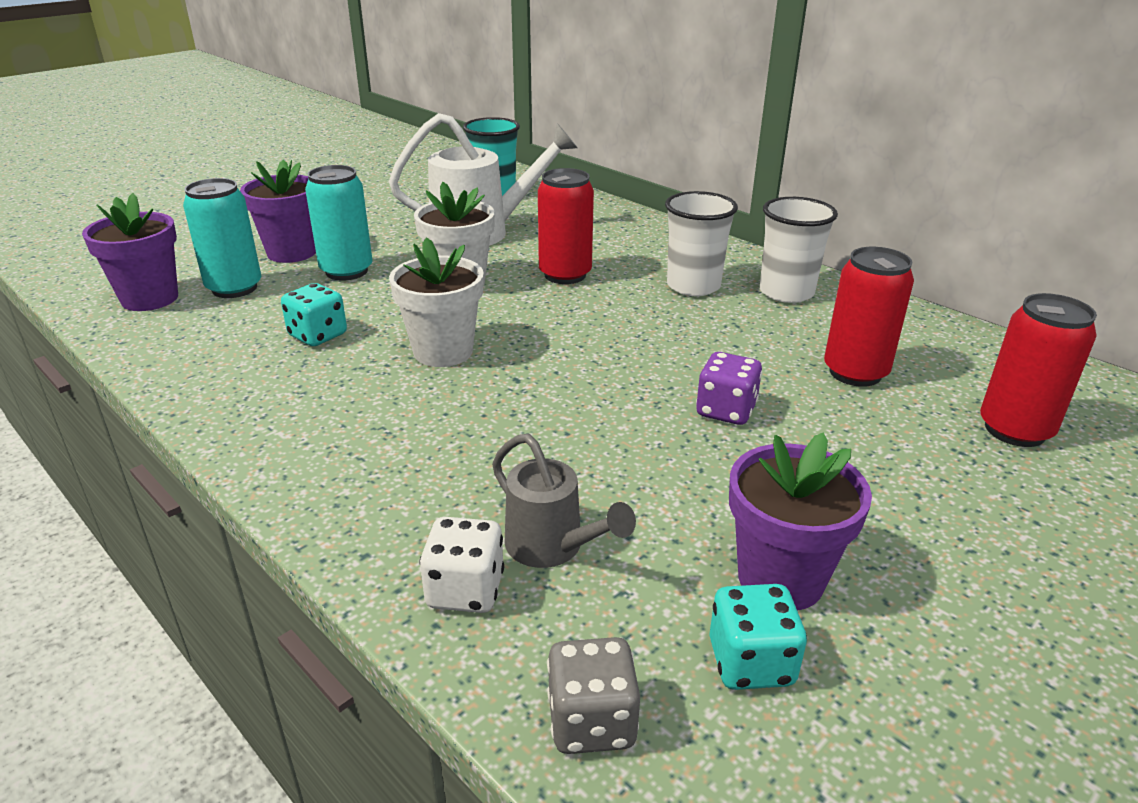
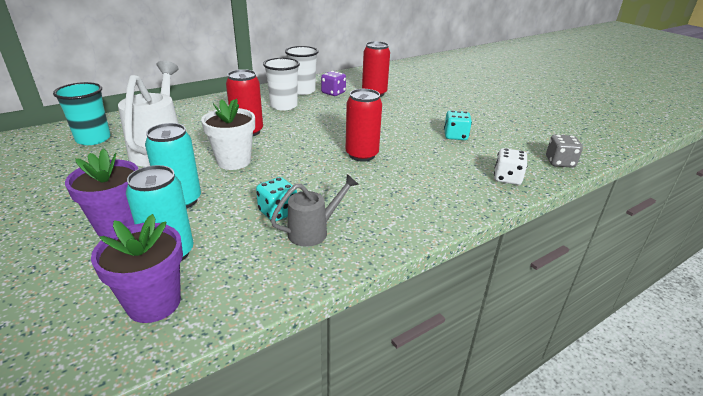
camera: 80 degrees left, 0 degrees up
white flower pot [389,237,484,367] -> none
grey watering can [492,434,636,568] -> grey watering can moved to [271,174,359,247]
purple dice [696,352,762,425] -> purple dice moved to [321,71,346,96]
turquoise dice [709,584,807,690] -> turquoise dice moved to [444,110,472,140]
purple flower pot [729,433,872,611] -> none
red can [980,293,1097,447] -> red can moved to [345,89,382,162]

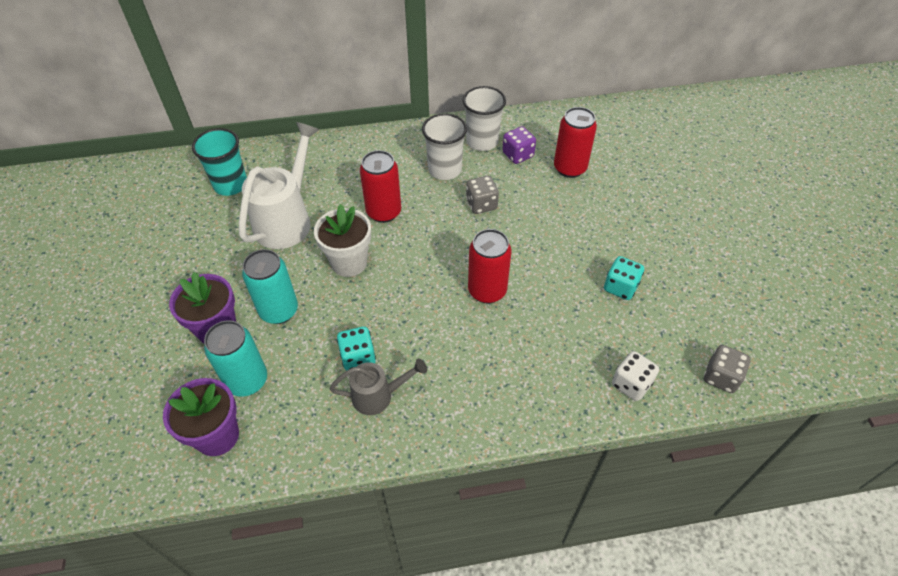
camera: 25 degrees right, 20 degrees up
none -> grey dice [466,176,499,214]

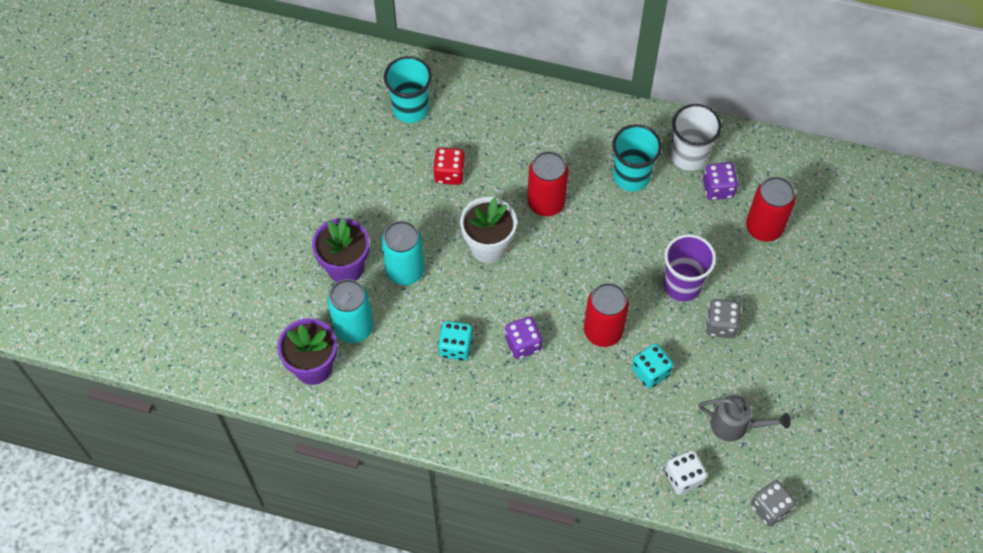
camera: 25 degrees right, 10 degrees up
white watering can [239,122,319,249] -> red dice [433,147,465,185]
grey watering can [330,358,427,415] -> grey watering can moved to [698,395,791,441]
white cup [422,113,467,180] -> turquoise cup [612,124,662,191]
grey dice [466,176,499,214] -> grey dice moved to [705,299,741,338]
turquoise dice [604,256,644,300] -> turquoise dice moved to [632,343,673,388]
none -> purple dice [505,316,542,359]
none -> purple cup [663,234,716,301]

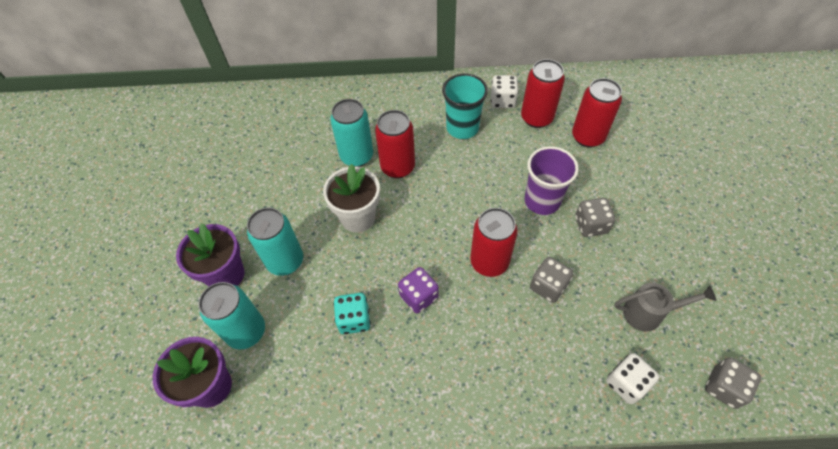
camera: 15 degrees left, 5 degrees down
turquoise cup [384,56,432,123] -> none
red dice [433,147,465,185] -> none
turquoise dice [632,343,673,388] -> grey dice [530,257,573,303]
white cup [671,104,722,171] -> white dice [491,75,519,108]
purple dice [703,162,738,200] -> red can [521,59,565,128]
none -> turquoise can [330,99,373,167]

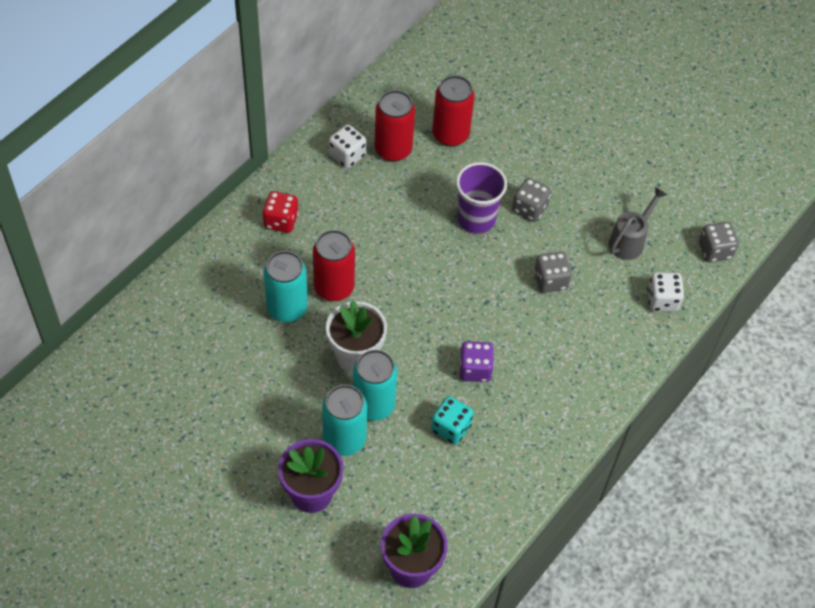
camera: 55 degrees left, 0 degrees up
turquoise can [198,282,265,350] -> turquoise can moved to [353,350,397,421]
turquoise cup [442,73,488,139] -> none
red can [470,208,518,277] -> none
none -> red dice [263,191,299,233]

